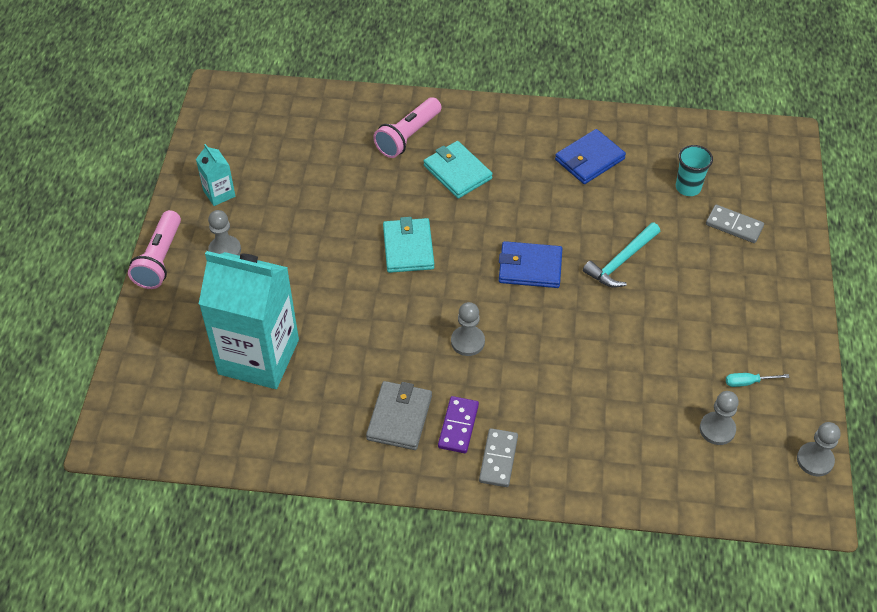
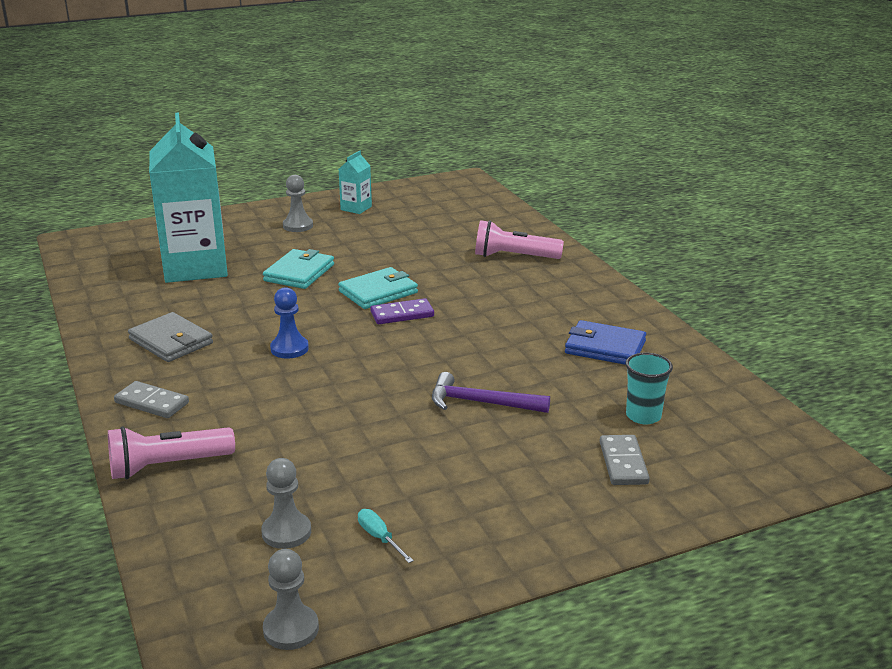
camera: 60 degrees right, 25 degrees down
pink flashlight [128,210,181,289] -> pink flashlight moved to [108,426,235,479]
grey wallet [366,381,432,450] -> grey wallet turned 60 degrees clockwise [128,312,213,362]
turquoise wallet [423,141,493,199] -> turquoise wallet moved to [263,249,334,289]
purple domino [438,396,479,453] -> purple domino moved to [370,298,434,324]
grey pawn [451,302,485,356] -> blue pawn [270,287,309,359]
grey domino [479,428,518,487] -> grey domino turned 45 degrees clockwise [114,381,189,418]
blue wallet [499,241,563,288] -> none
turquoise hammer [583,222,660,288] -> purple hammer [432,372,550,413]

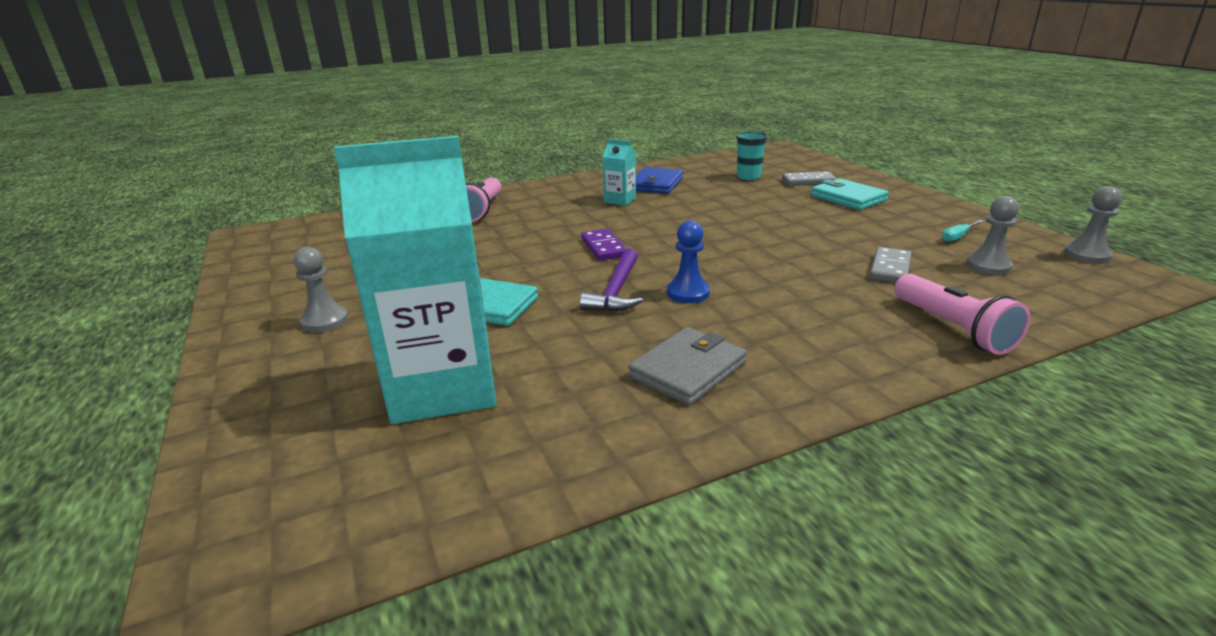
camera: 90 degrees left, 0 degrees up
grey domino [114,381,189,418] -> grey domino moved to [870,247,912,283]
turquoise wallet [338,267,418,309] -> turquoise wallet moved to [811,178,889,210]
turquoise carton [339,151,372,214] -> turquoise carton moved to [602,139,636,206]
purple hammer [432,372,550,413] -> purple hammer moved to [580,248,643,312]

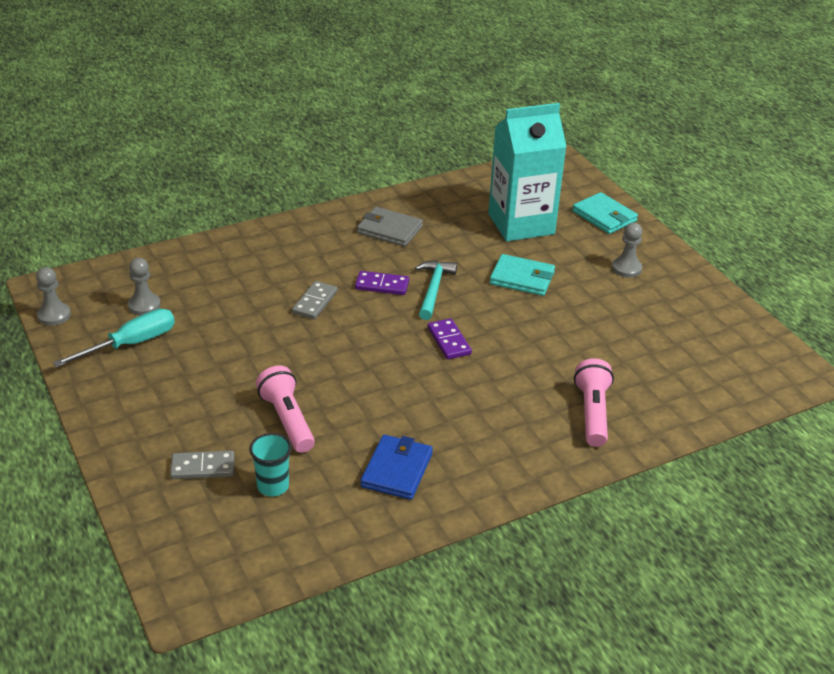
camera: 175 degrees right, 10 degrees up
purple hammer [580,248,643,312] -> turquoise hammer [415,261,457,320]
turquoise carton [602,139,636,206] -> none
grey wallet [628,327,747,405] -> grey wallet turned 75 degrees clockwise [357,207,423,247]
blue pawn [667,220,710,303] -> purple domino [355,271,409,295]
turquoise wallet [811,178,889,210] -> turquoise wallet moved to [572,192,638,234]
grey domino [870,247,912,283] -> grey domino moved to [292,281,338,319]
pink flashlight [894,274,1031,355] -> pink flashlight moved to [256,366,315,453]
turquoise screwdriver [942,220,984,242] -> turquoise screwdriver [53,309,175,367], size x2.09

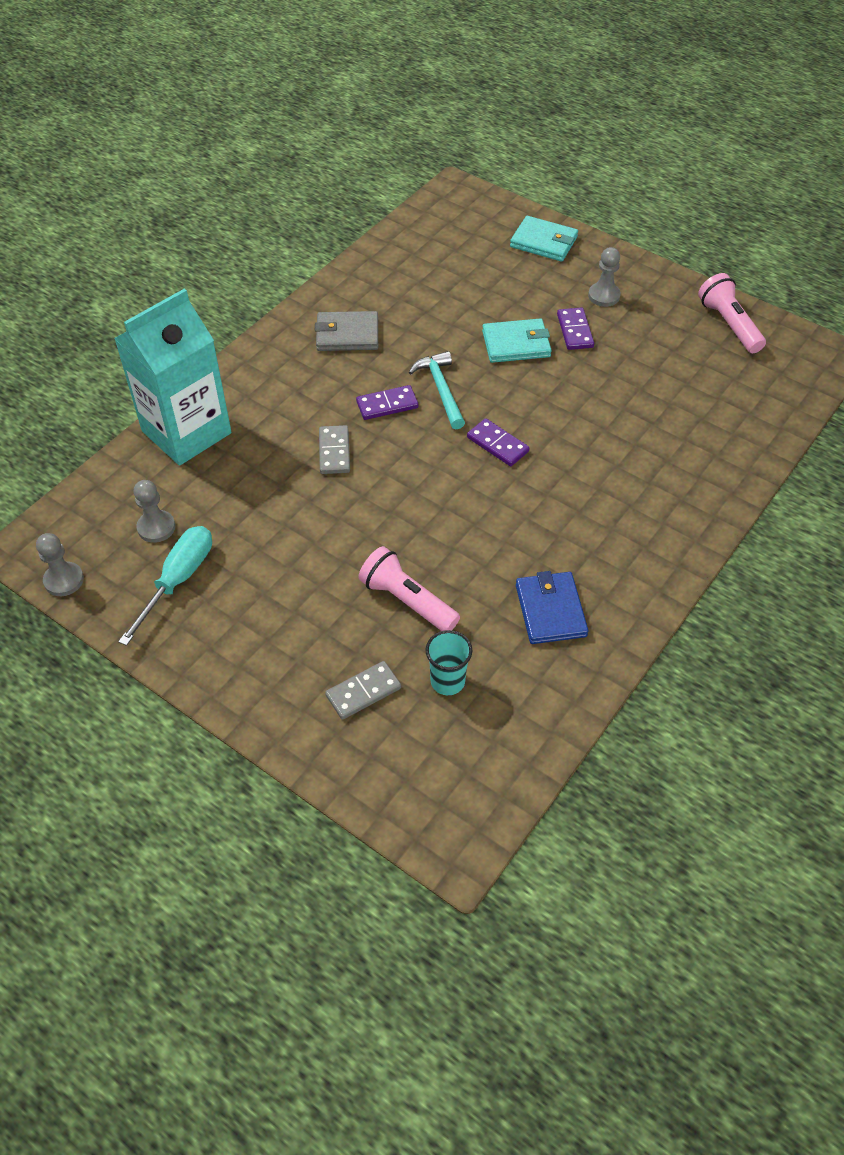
camera: 25 degrees left, 15 degrees up
turquoise carton [488,103,567,241] -> turquoise carton moved to [114,289,231,466]
pink flashlight [574,358,614,447] -> pink flashlight moved to [698,273,766,353]
none -> purple domino [557,307,594,350]

